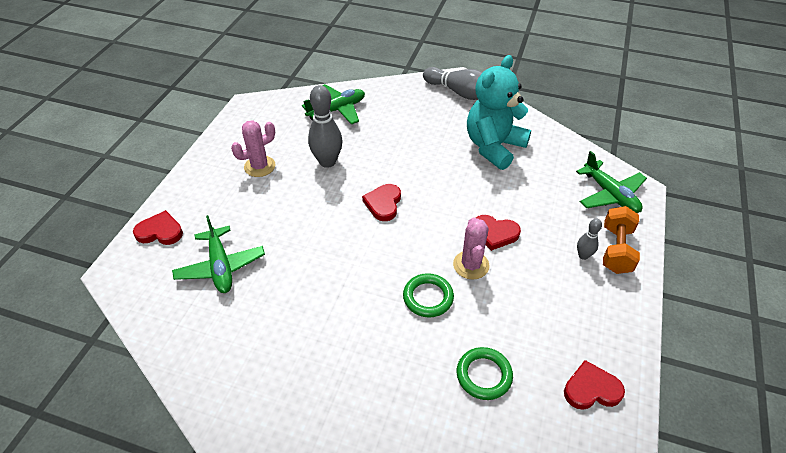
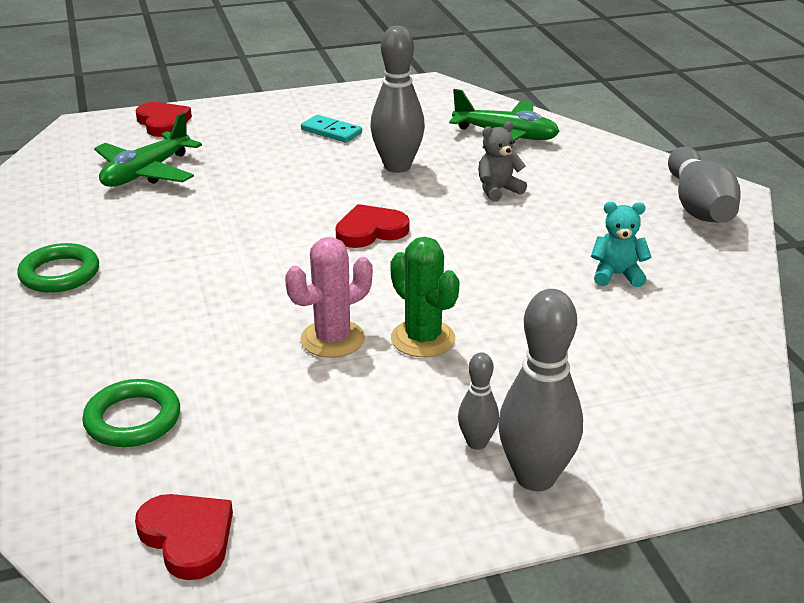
camera: 55 degrees right, 15 degrees down
pink cactus [231,120,275,177] -> turquoise domino [301,115,362,143]
green ring [403,273,454,317] -> green ring moved to [17,243,99,293]
turquoise teddy bear [467,55,531,170] -> turquoise teddy bear [591,202,651,287], size x0.44
red heart [476,215,521,251] -> green cactus [390,237,460,357]
green plane [576,151,647,213] -> none
orange dumbbell [603,206,640,274] -> grey bowling pin [498,289,583,491]
none -> grey teddy bear [478,122,527,202]

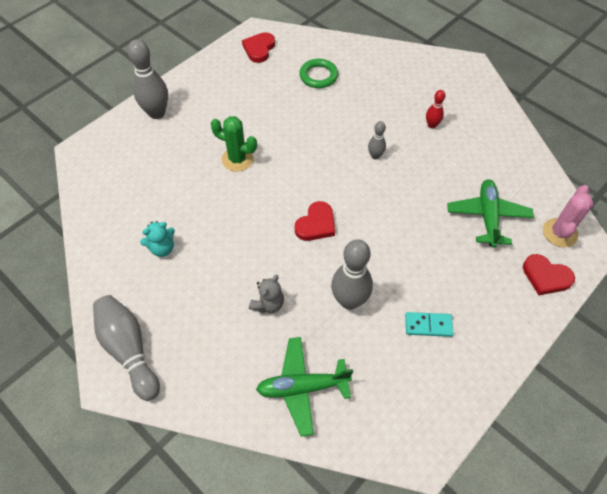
camera: 150 degrees right, 25 degrees up
green ring [17,243,99,293] -> red bowling pin [426,90,445,129]
red heart [135,494,233,580] -> red heart turned 90 degrees clockwise [242,32,275,63]
pink cactus [285,237,373,358] -> pink cactus moved to [543,185,593,247]
grey bowling pin [458,352,499,450] -> grey bowling pin moved to [368,121,386,159]

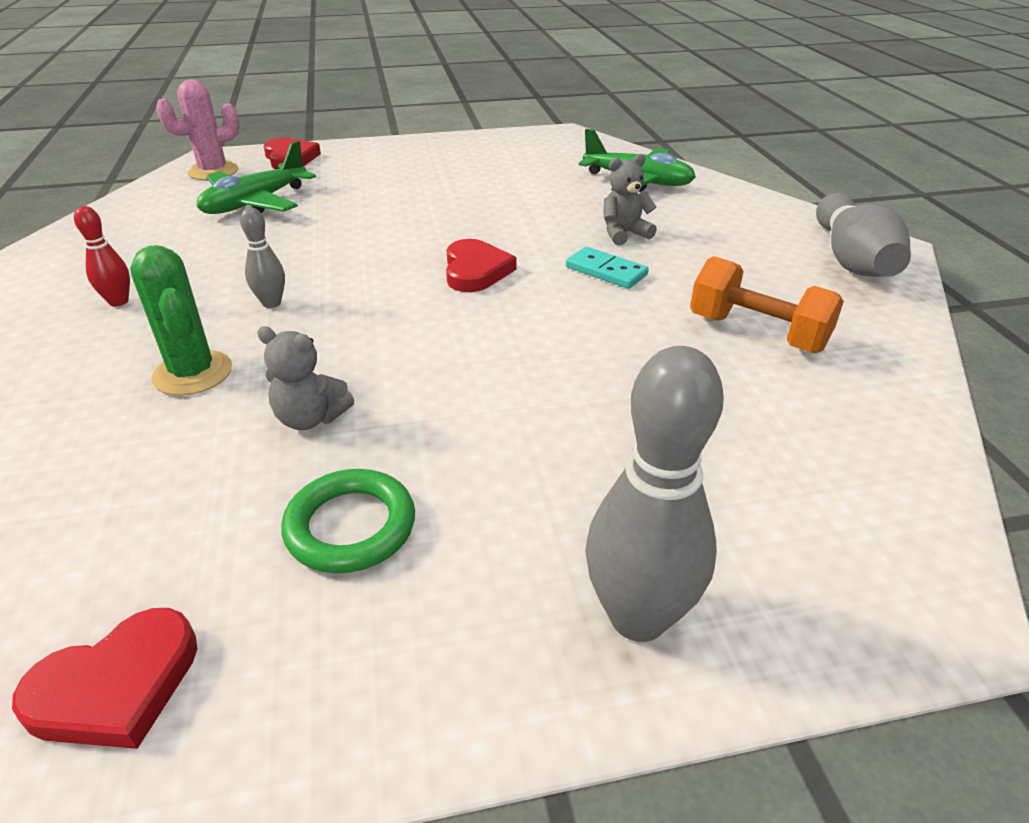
camera: 145 degrees left, 20 degrees down
turquoise teddy bear [140,221,175,257] -> orange dumbbell [690,256,844,353]
green cactus [211,116,257,172] -> green cactus moved to [130,245,232,396]
red heart [295,201,335,241] -> red heart turned 105 degrees clockwise [446,239,517,292]
green ring [299,59,338,88] -> green ring moved to [281,469,415,573]
grey bowling pin [331,239,373,310] -> none
turquoise domino [405,312,454,337] -> turquoise domino moved to [566,247,649,289]
none -> grey teddy bear [257,326,354,430]

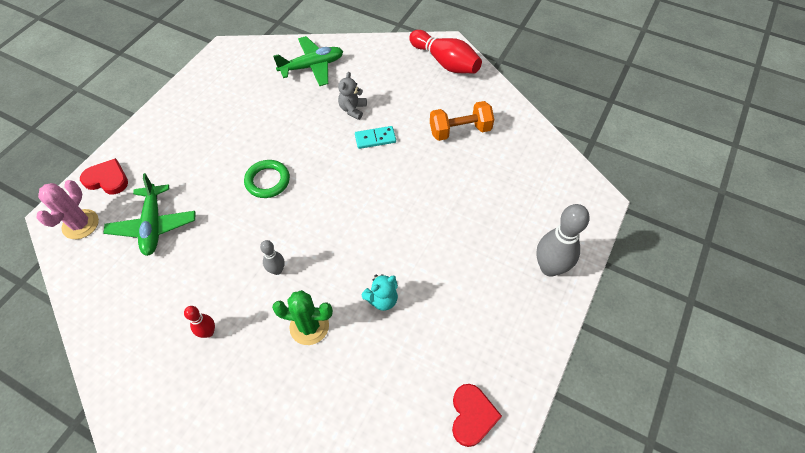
camera: 50 degrees left, 20 degrees up
grey teddy bear [257,326,354,430] -> turquoise teddy bear [361,274,398,311]
green ring [281,469,415,573] -> green ring moved to [244,160,290,198]
red heart [446,239,517,292] -> none
grey bowling pin [816,193,911,277] -> red bowling pin [409,30,482,73]

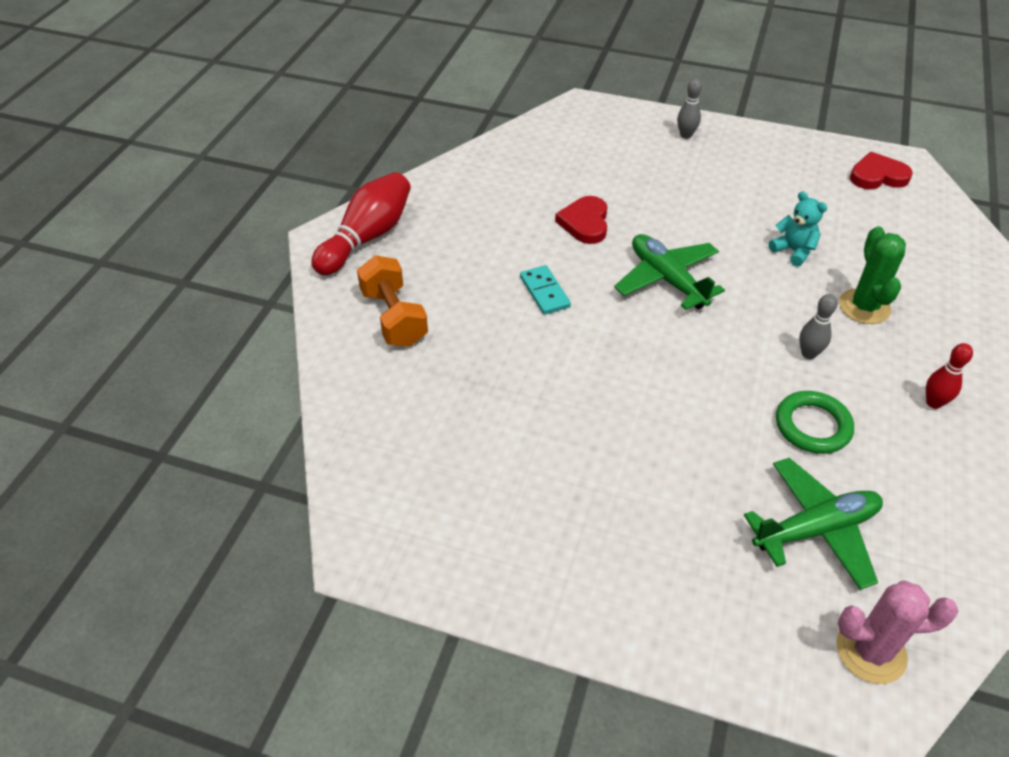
camera: 100 degrees left, 10 degrees down
red heart [80,158,128,195] -> red heart moved to [555,196,607,244]
green ring [244,160,290,198] -> green ring moved to [776,391,854,454]
green plane [273,36,343,86] -> green plane moved to [614,234,725,310]
grey teddy bear [338,72,367,120] -> none
orange dumbbell [430,101,494,141] -> orange dumbbell moved to [357,255,428,347]
grey bowling pin [536,204,590,277] -> grey bowling pin [677,78,702,139], size x0.52

